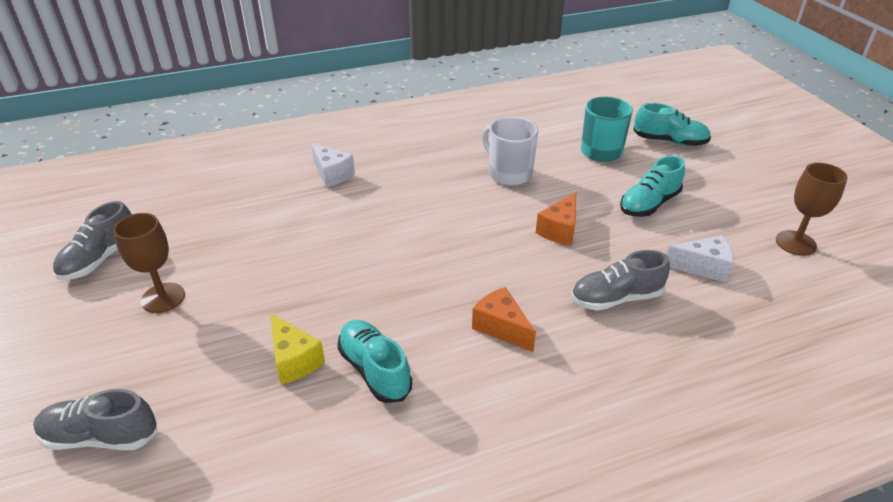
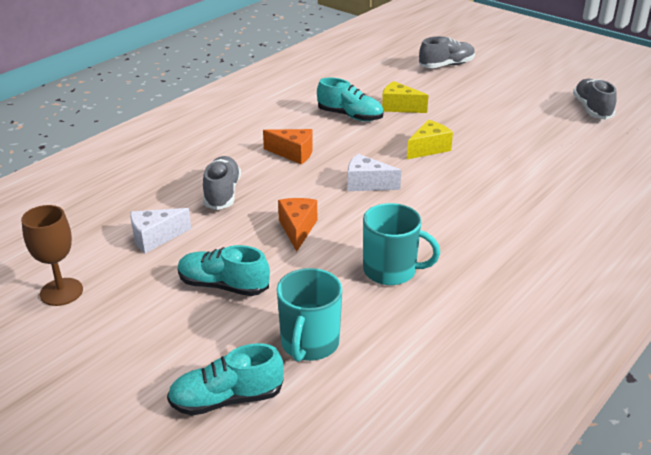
camera: 150 degrees right, 5 degrees down
brown goblet [113,213,185,313] -> none
white cheese [311,143,355,188] -> white cheese moved to [348,154,401,191]
white mug [482,117,538,185] -> turquoise mug [363,203,440,285]
grey shoe [571,250,670,311] -> grey shoe turned 45 degrees counterclockwise [203,156,241,210]
turquoise shoe [620,155,685,217] -> turquoise shoe turned 90 degrees counterclockwise [178,245,270,296]
none -> yellow cheese [407,120,453,159]

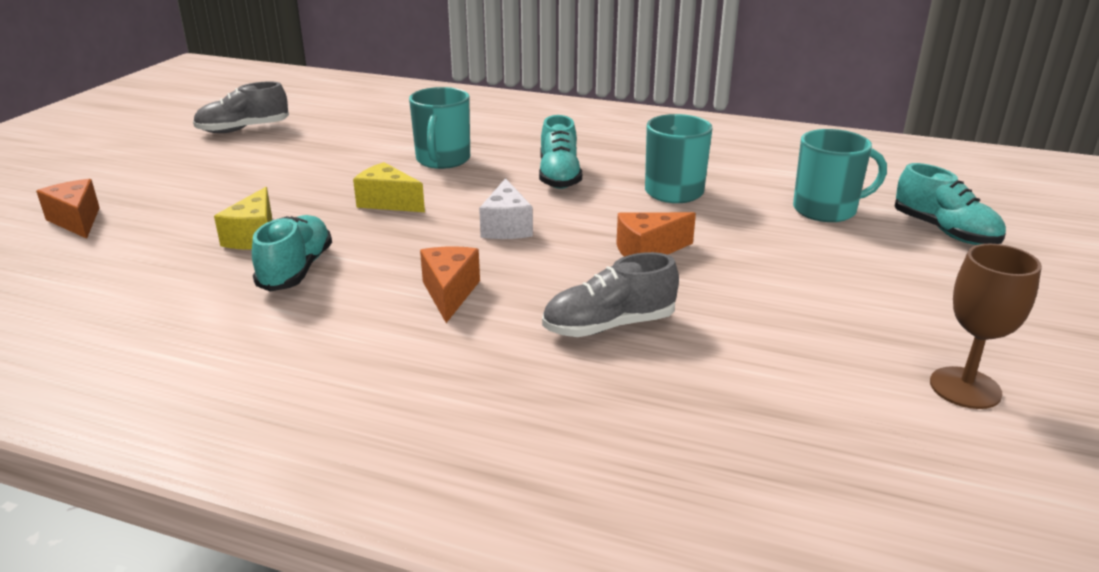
camera: 110 degrees left, 5 degrees down
white cheese [130,208,191,253] -> none
turquoise shoe [178,245,270,296] -> turquoise shoe moved to [539,115,582,189]
grey shoe [419,36,475,68] -> orange cheese [36,179,100,239]
none -> turquoise mug [409,87,470,169]

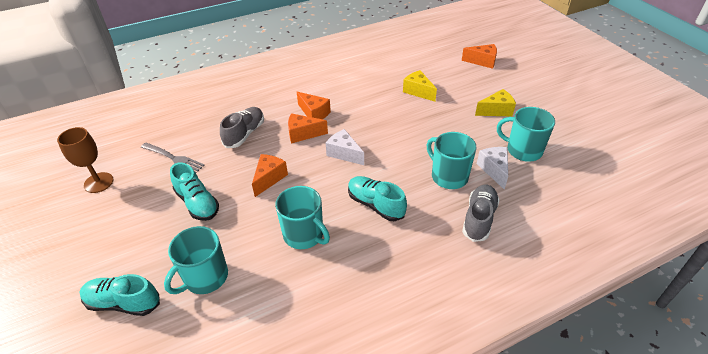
camera: 135 degrees right, 15 degrees up
grey shoe [193,81,289,133] -> grey shoe moved to [462,184,499,242]
turquoise shoe [252,215,332,291] -> turquoise shoe moved to [170,162,219,221]
yellow cheese [353,162,425,212] -> yellow cheese moved to [475,89,516,116]
none -> grey fork [141,143,205,173]
none -> orange cheese [288,113,328,143]
none -> white cheese [477,147,508,190]
none -> turquoise mug [497,107,555,162]

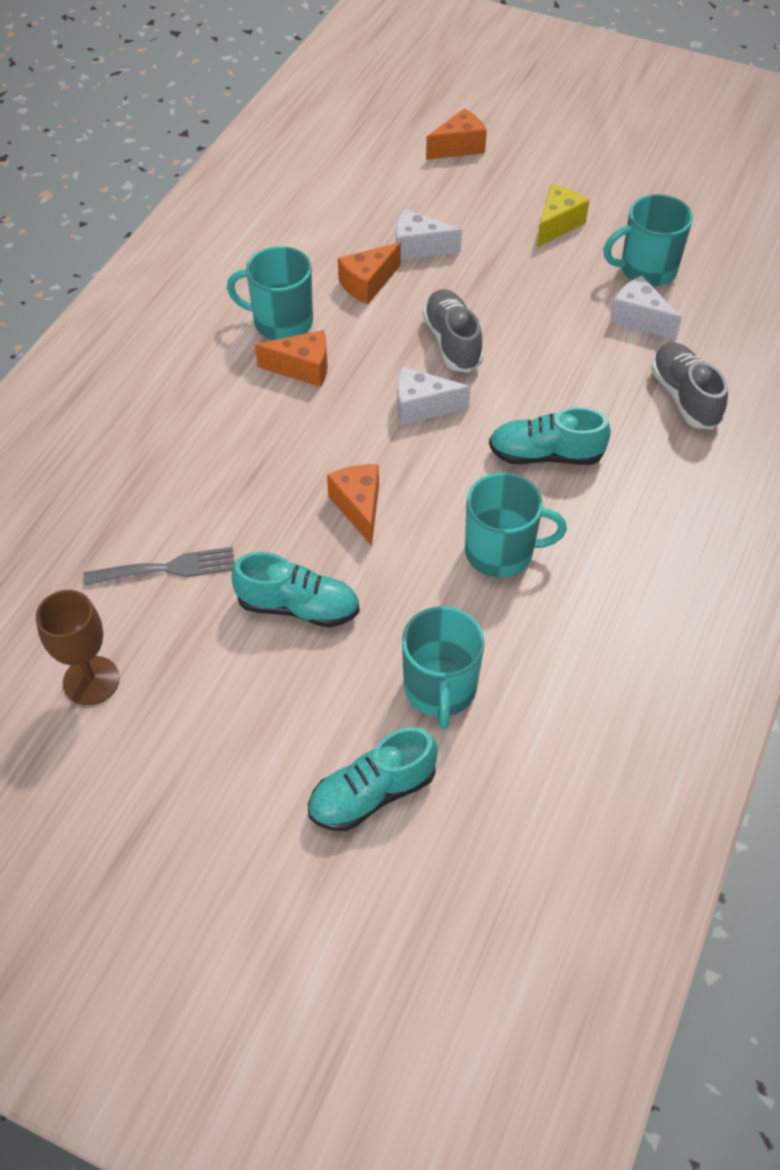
camera: 40 degrees left, 10 degrees up
grey shoe [220,107,264,148] -> grey shoe moved to [423,289,484,372]
orange cheese [288,113,328,143] -> orange cheese moved to [338,242,401,305]
yellow cheese [403,70,437,102] -> white cheese [396,209,462,260]
turquoise mug [427,132,477,189] -> turquoise mug moved to [227,246,313,340]

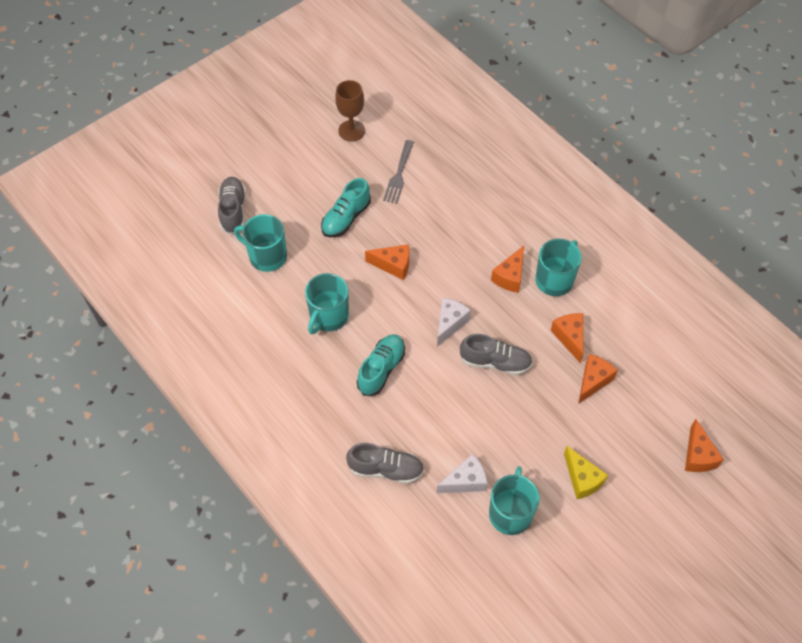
camera: 115 degrees right, 5 degrees up
turquoise shoe [308,727,438,831] -> grey shoe [218,177,246,235]
white cheese [396,209,462,260] -> orange cheese [578,354,618,404]

